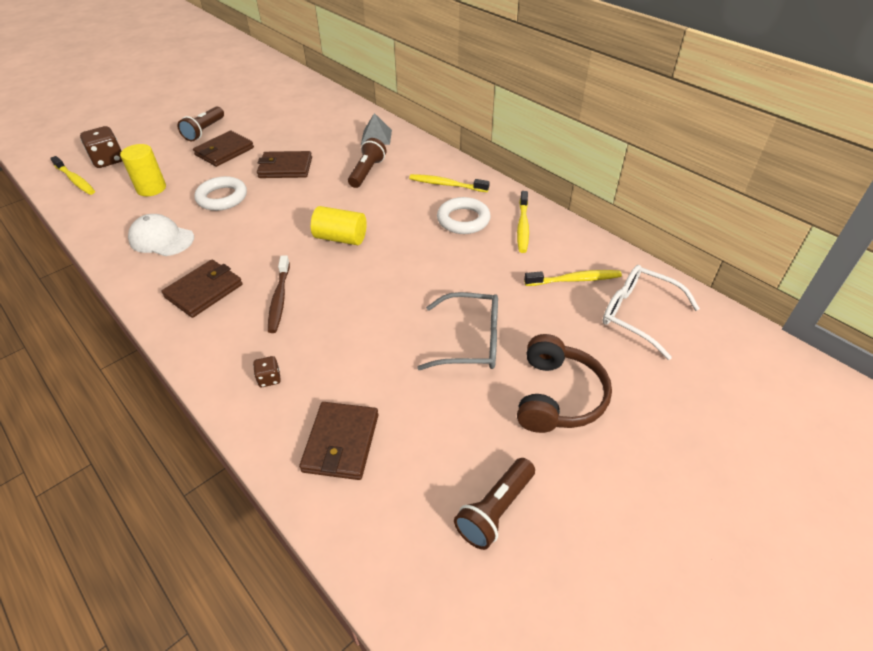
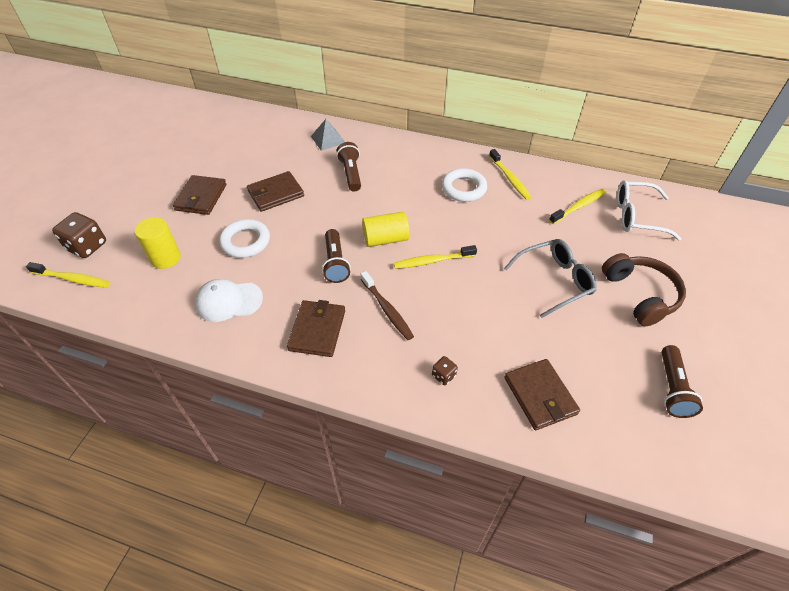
camera: 30 degrees left, 5 degrees up
brown flashlight [178,106,224,141] -> brown flashlight moved to [322,229,351,283]
yellow toothbrush [409,174,490,192] -> yellow toothbrush moved to [394,245,477,269]

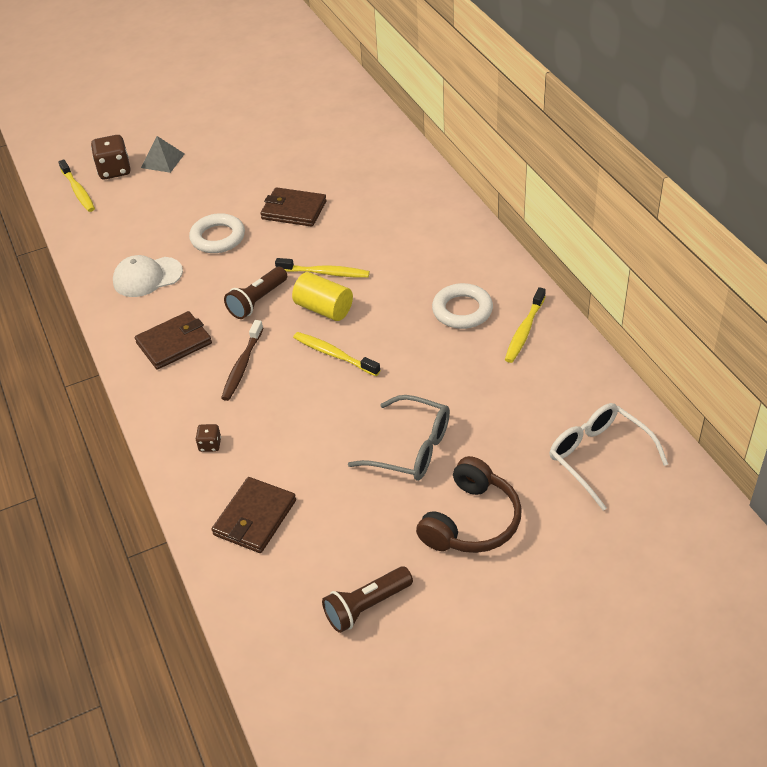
camera: 50 degrees right, 5 degrees down
yellow cylinder [135,217,181,269] -> none
brown wallet [173,175,227,215] -> none
white cap [195,279,263,322] -> white cap turned 60 degrees counterclockwise [113,255,183,297]
grey pyramid [311,119,345,151] -> grey pyramid moved to [141,136,185,173]
brown flashlight [336,142,361,192] -> none
yellow toothbrush [549,189,606,224] -> yellow toothbrush moved to [275,258,370,278]

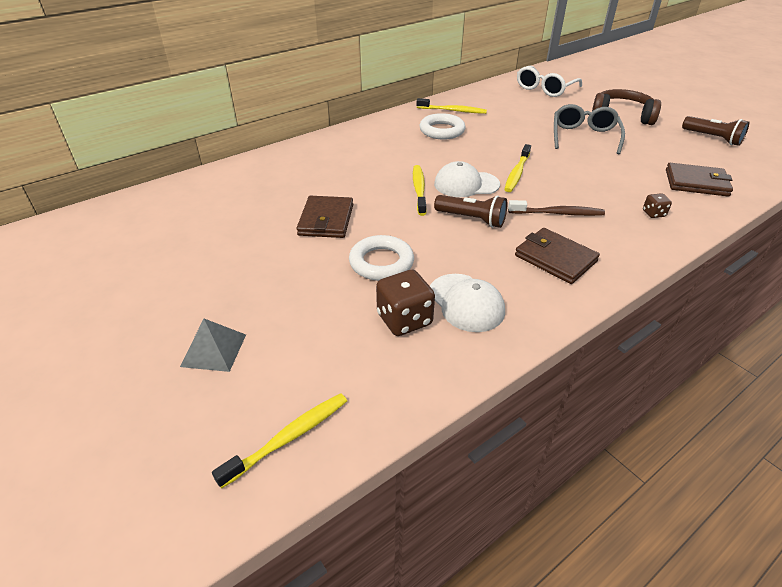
camera: 105 degrees left, 5 degrees down
brown dice [91,135,130,179] -> brown dice moved to [376,270,435,336]
yellow cylinder [292,272,353,321] -> white cap [434,161,500,197]

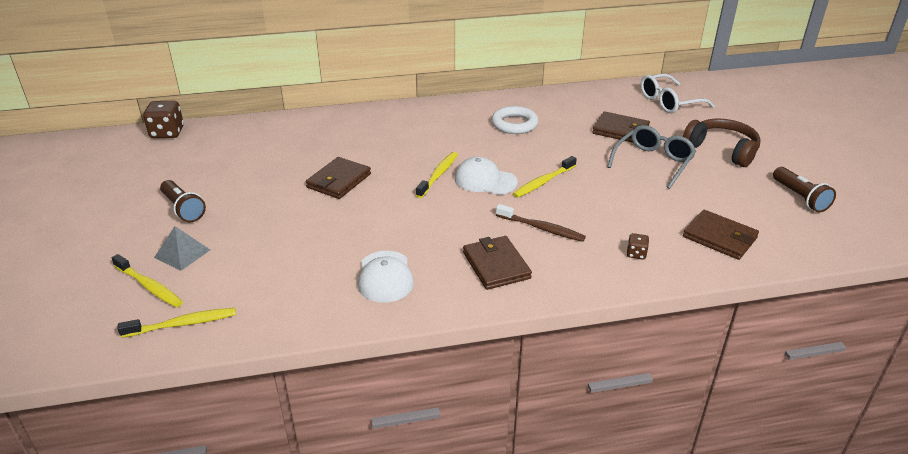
camera: 25 degrees right, 5 degrees down
white ring [349,235,414,281] -> none
brown dice [376,270,435,336] -> brown dice moved to [143,101,184,138]
yellow toothbrush [417,98,487,114] -> yellow toothbrush moved to [112,254,183,307]
brown flashlight [434,195,507,228] -> brown flashlight moved to [160,180,206,222]
none -> brown wallet [592,111,650,143]

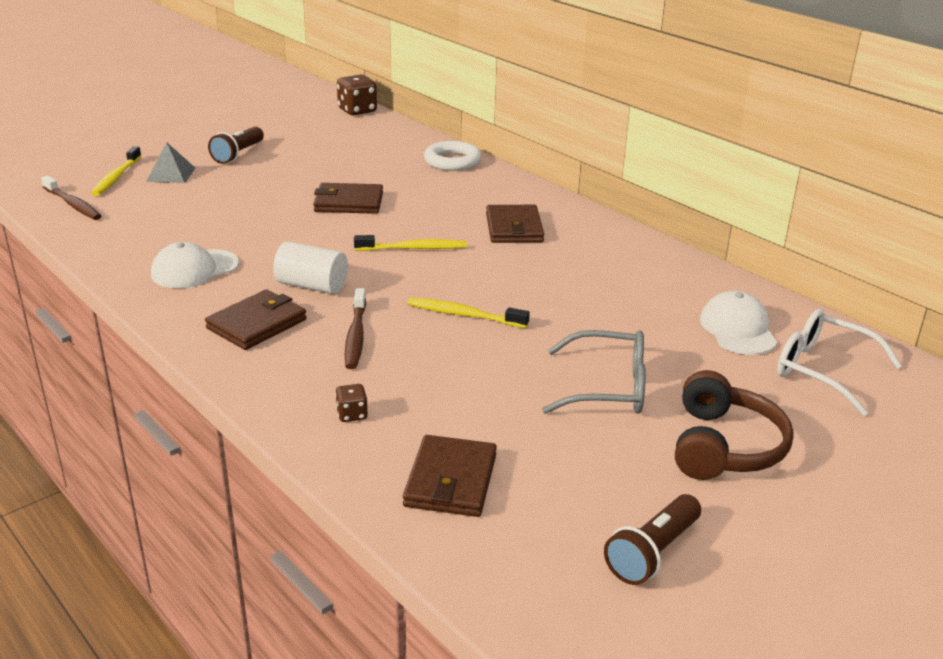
camera: 60 degrees right, 5 degrees down
yellow toothbrush [117,308,236,338] -> brown toothbrush [41,175,101,220]
white cap [455,157,518,195] -> white cap moved to [700,291,778,355]
white ring [492,106,539,134] -> white ring moved to [424,141,482,171]
brown wallet [592,111,650,143] -> brown wallet moved to [486,205,544,243]
none -> white cylinder [273,242,348,294]

